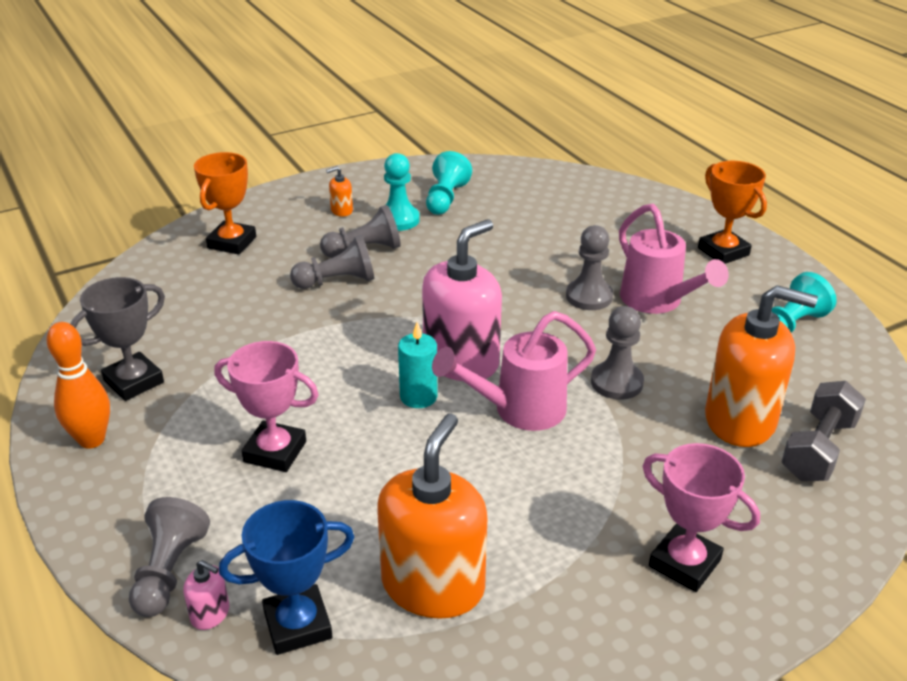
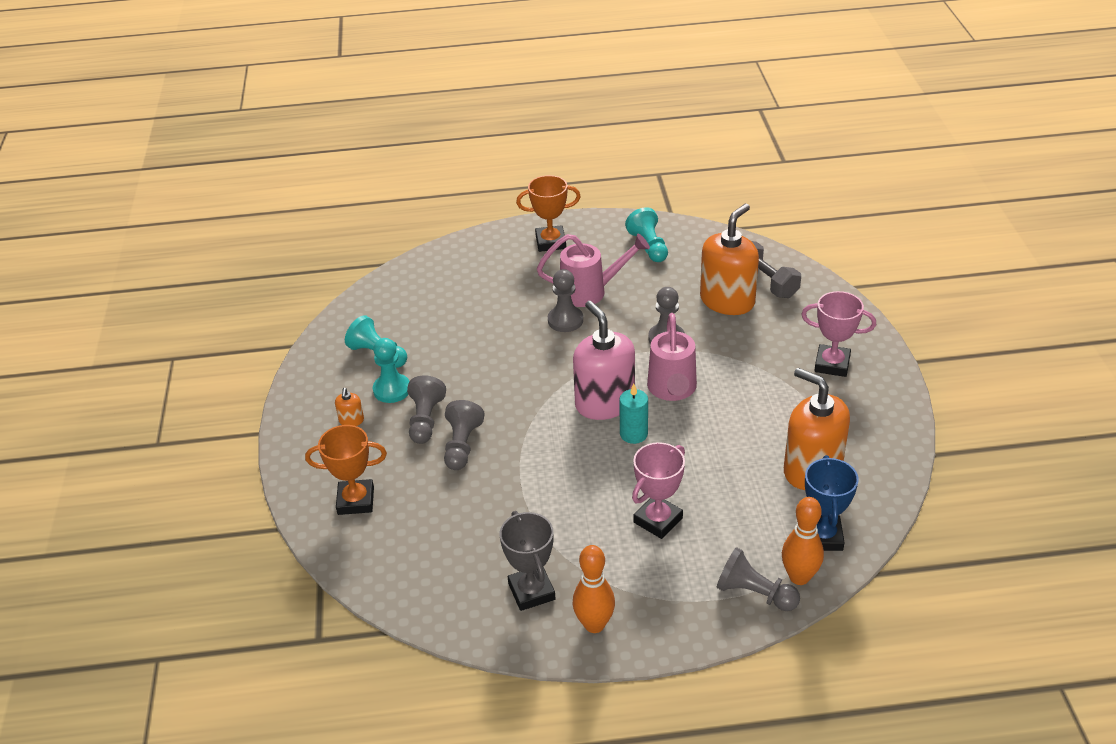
camera: 65 degrees left, 5 degrees up
pink soap dispenser [184,560,229,630] -> orange bowling pin [782,497,824,585]
orange trophy [194,152,256,255] -> orange trophy turned 45 degrees counterclockwise [305,425,387,515]
pink trophy [643,443,760,592] -> pink trophy turned 45 degrees clockwise [801,291,876,377]

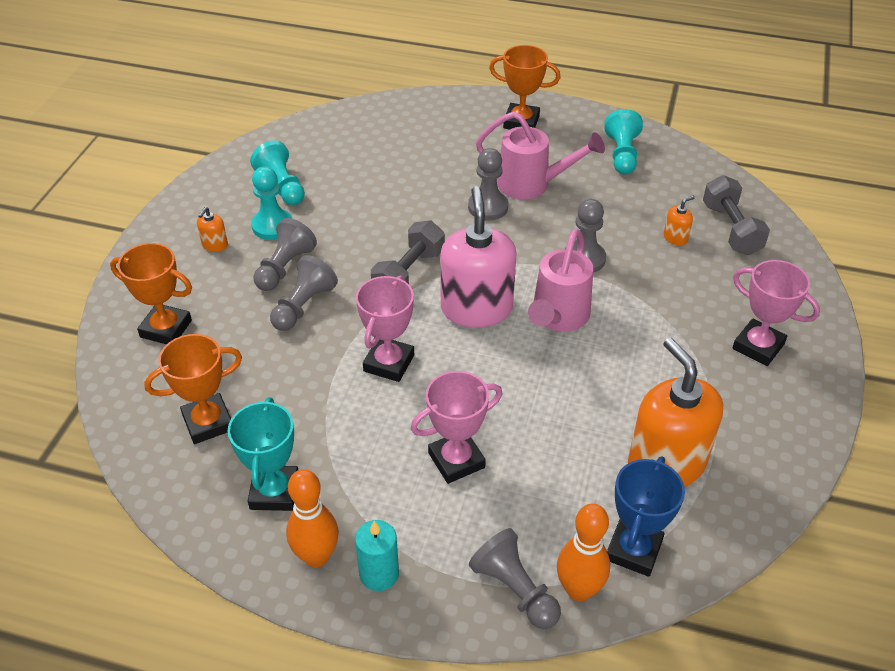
camera: 20 degrees right, 5 degrees up
grey trophy [500,511,555,611] -> turquoise trophy [228,397,298,511]
turquoise candle [619,384,648,444] -> turquoise candle moved to [355,520,399,591]
orange soap dispenser [700,204,759,315] -> orange soap dispenser [664,196,695,246], size x0.41
none -> orange trophy [144,334,242,444]
none -> pink trophy [356,275,414,382]
none -> grey dumbbell [371,220,445,284]

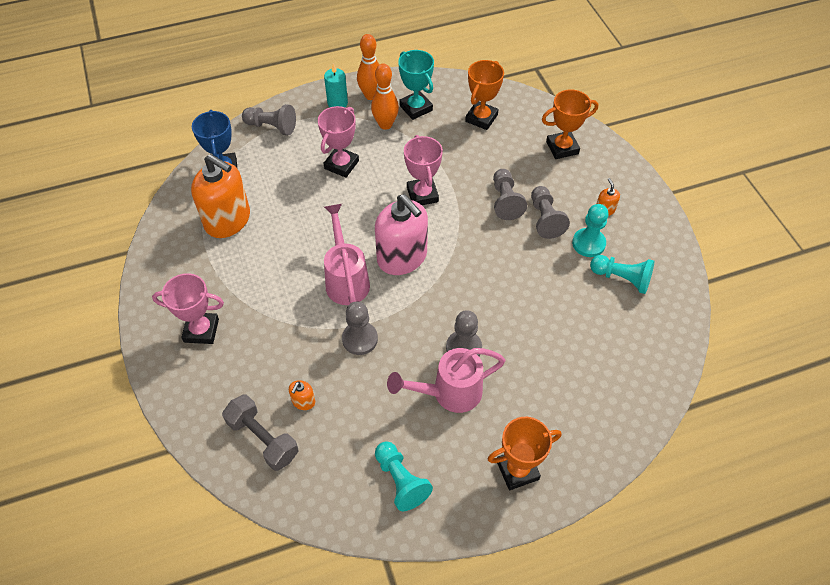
camera: 145 degrees right, 10 degrees up
grey dumbbell [371,220,445,284] -> none
orange bowling pin [557,503,610,601] -> orange bowling pin moved to [371,64,399,130]

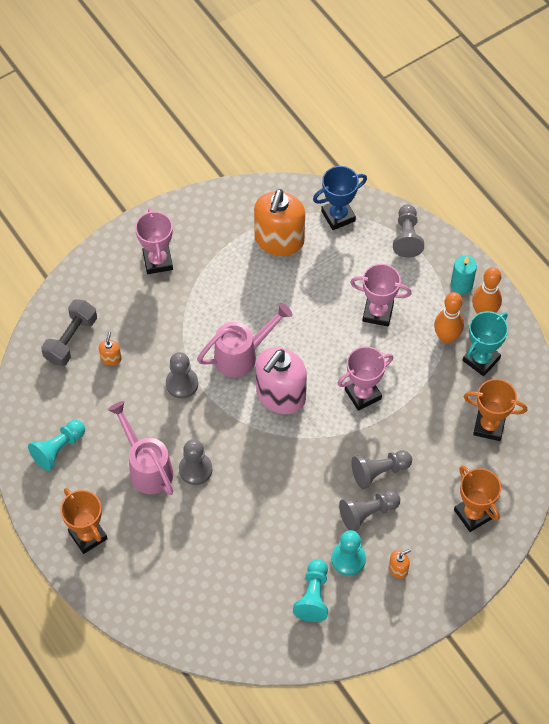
camera: 75 degrees right, 5 degrees up
orange soap dispenser [289,380,315,410] -> orange soap dispenser turned 90 degrees clockwise [99,332,122,366]

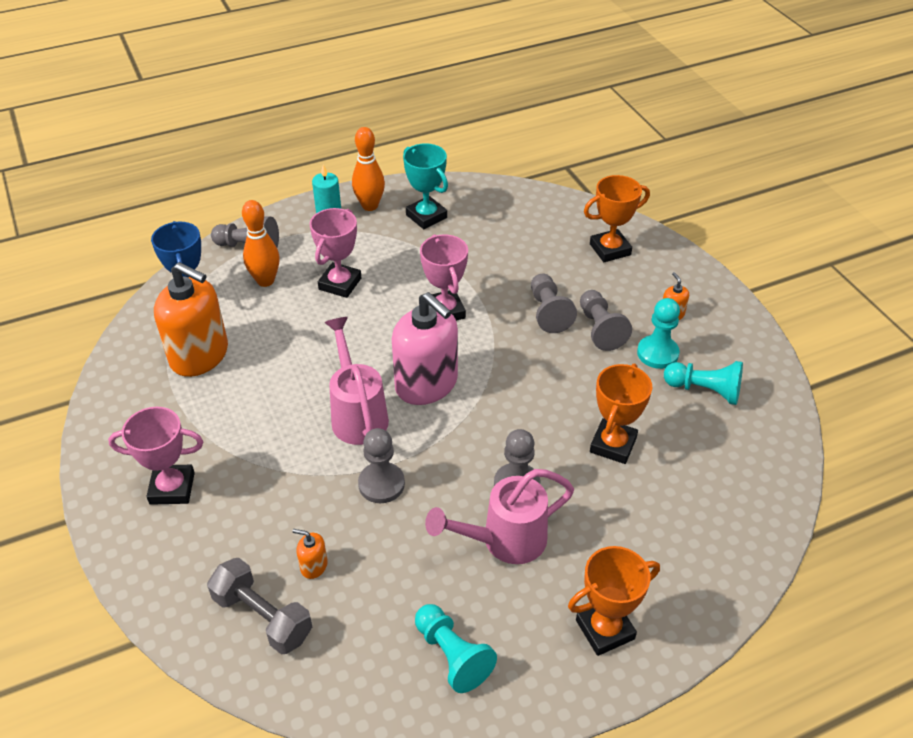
camera: 80 degrees left, 15 degrees down
orange bowling pin [434,292,464,344] -> orange bowling pin moved to [242,200,280,287]
orange trophy [464,379,527,441] -> orange trophy moved to [590,364,652,464]

